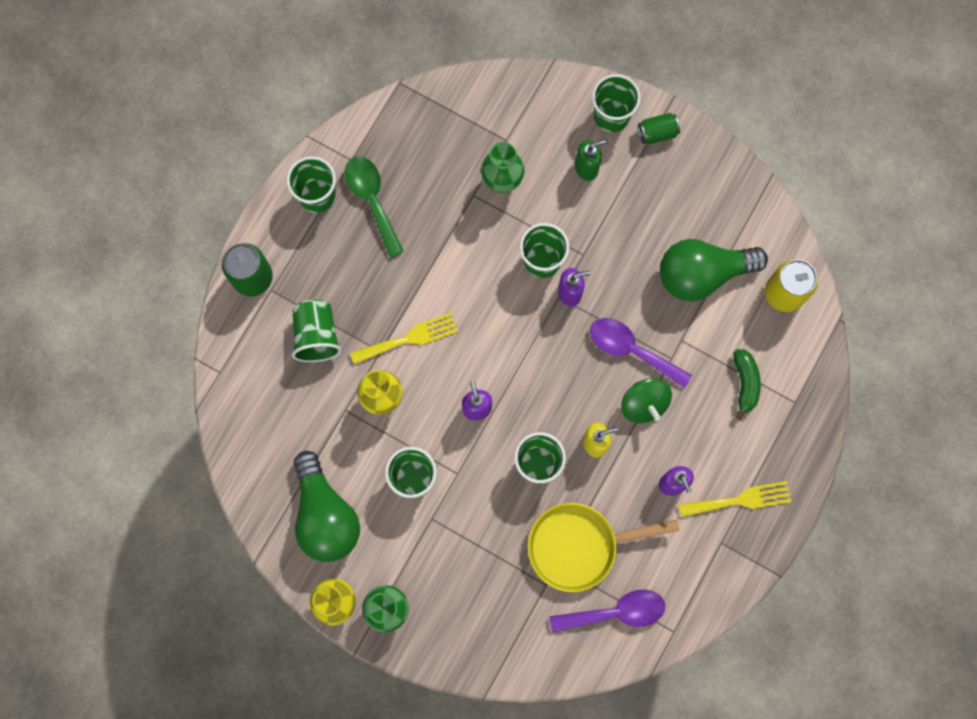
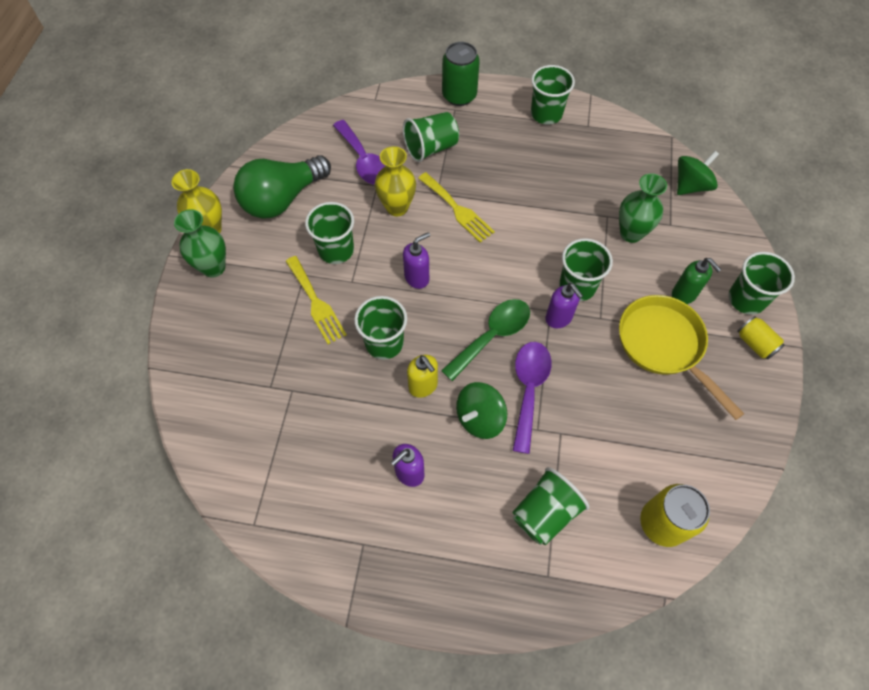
camera: 70 degrees right, 15 degrees down
green spoon [345,156,404,257] -> green spoon moved to [441,299,530,381]
yellow pan [528,503,679,592] -> yellow pan moved to [619,295,744,420]
purple spoon [549,589,665,633] -> purple spoon moved to [333,120,385,185]
green can [638,113,680,144] -> yellow can [737,316,785,360]
green light bulb [660,239,768,301] -> none
yellow fork [679,481,791,517] -> yellow fork moved to [286,256,347,344]
green banana [733,349,761,419] -> green cup [512,467,589,545]
none -> green spinning top [677,151,719,195]

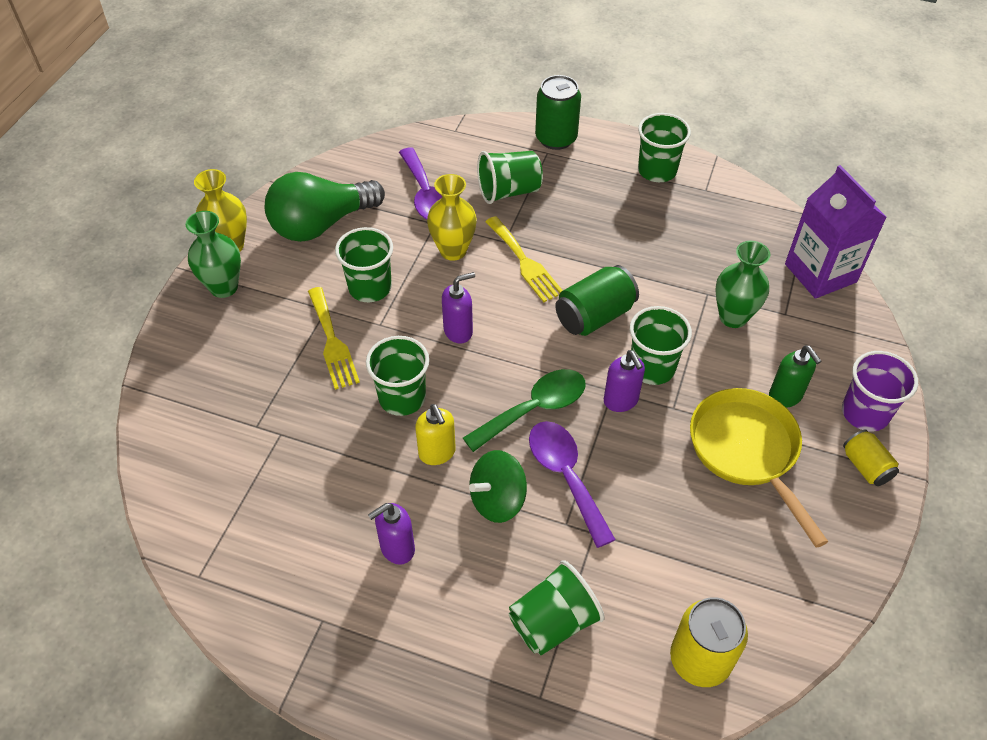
camera: 10 degrees right, 10 degrees down
purple spoon [513,342,552,454] -> purple spoon turned 45 degrees counterclockwise [529,421,616,548]
green spinning top [677,151,719,195] -> purple carton [785,165,887,299]
green cup [729,252,795,315] -> purple cup [842,351,918,431]
none -> green can [555,265,639,336]

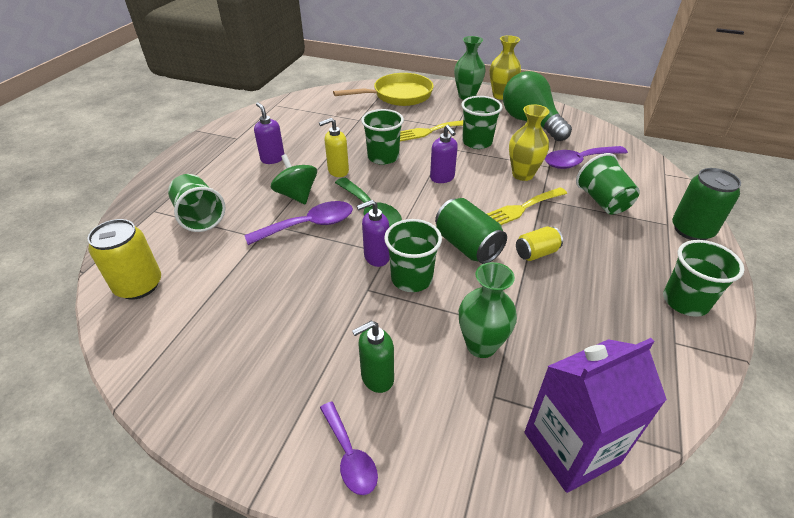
camera: 90 degrees right, 10 degrees down
yellow pan [690,388,829,548] -> yellow pan moved to [333,73,434,106]
purple cup [842,351,918,431] -> purple spoon [320,402,378,495]
yellow can [843,430,899,486] -> yellow can moved to [516,227,563,261]

